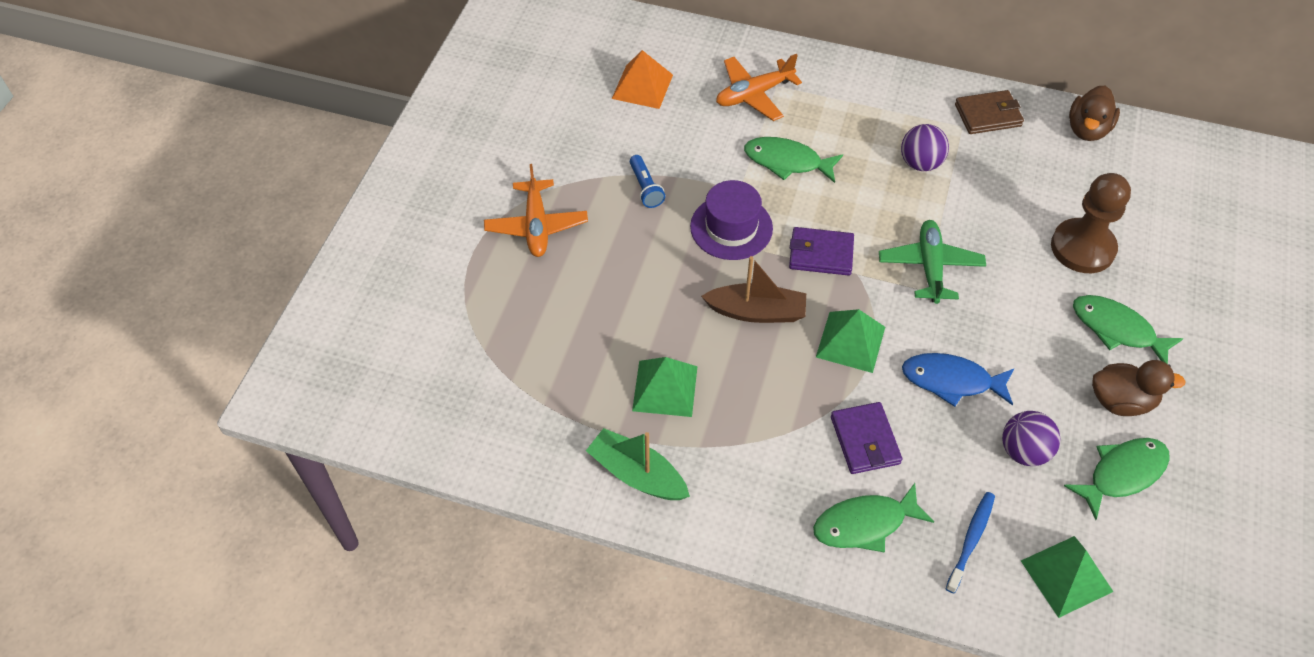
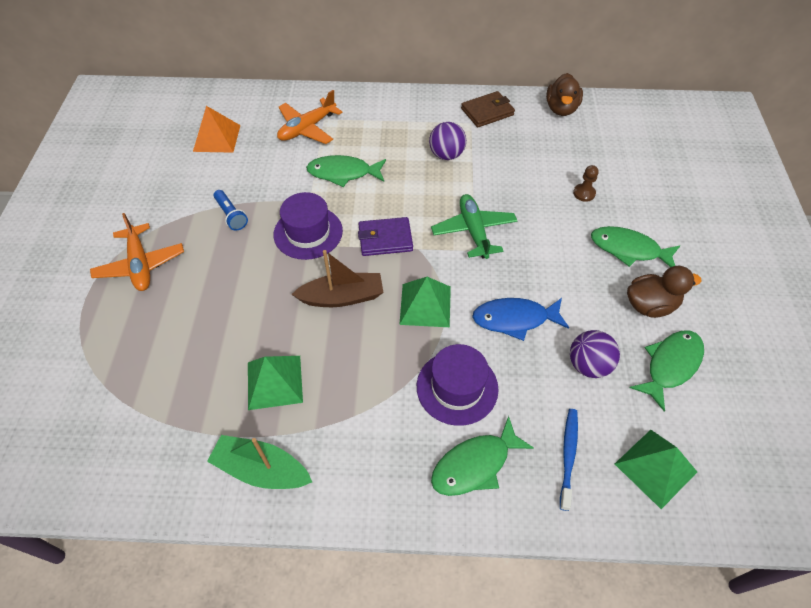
camera: 15 degrees left, 0 degrees up
purple wallet [831,402,902,474] -> purple hat [417,344,499,426]
brown pawn [1051,173,1131,273] -> brown pawn [573,165,599,202], size x0.44

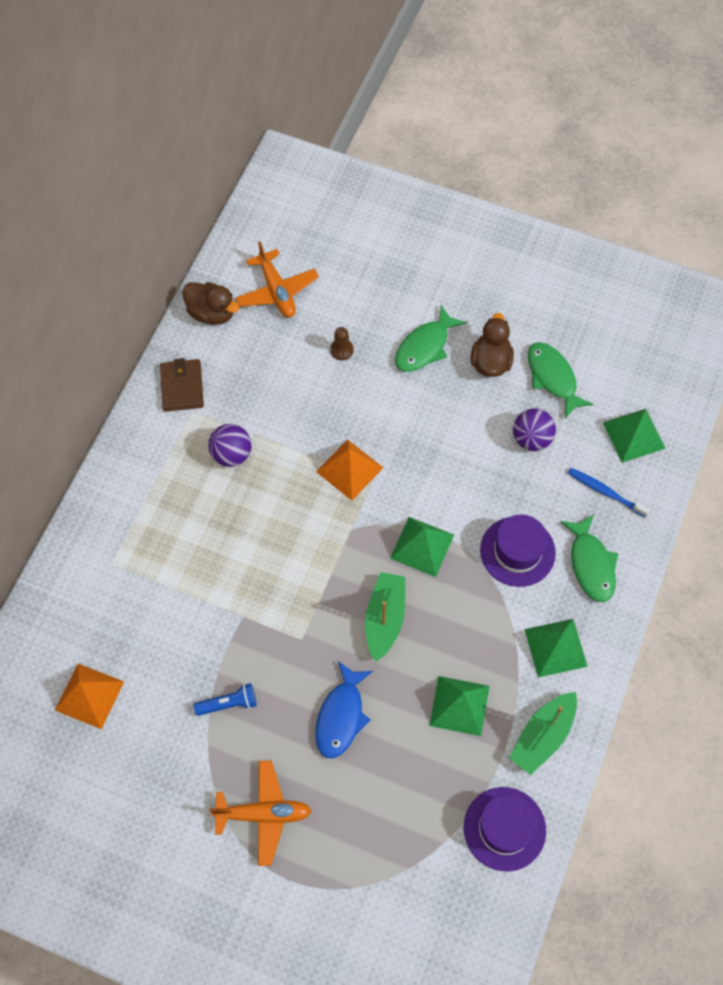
camera: 70 degrees left, 10 degrees up
purple hat [273,192,343,260] -> purple hat moved to [464,787,546,872]
orange plane [277,90,343,144] -> orange plane moved to [235,241,319,318]
brown boat [291,250,383,307] -> green boat [365,572,405,662]
green fish [306,155,386,187] -> none
purple wallet [358,217,413,256] -> none
green plane [431,194,517,259] -> orange pyramid [316,439,383,500]
blue fish [472,298,569,341] -> blue fish moved to [315,661,373,758]
none -> green pyramid [524,619,588,677]

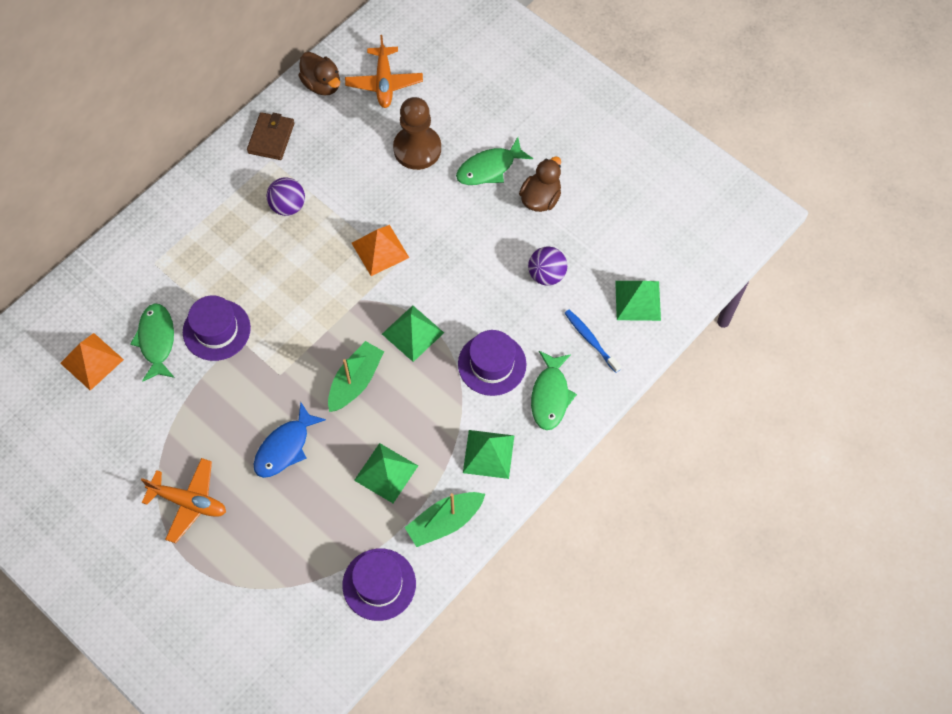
camera: 20 degrees right, 0 degrees up
blue flashlight [194,683,256,716] -> none
brown pawn [330,327,354,360] -> brown pawn [393,97,441,170], size x2.28
green fish [528,342,594,418] -> green fish moved to [130,303,175,382]
none -> purple hat [183,295,251,361]

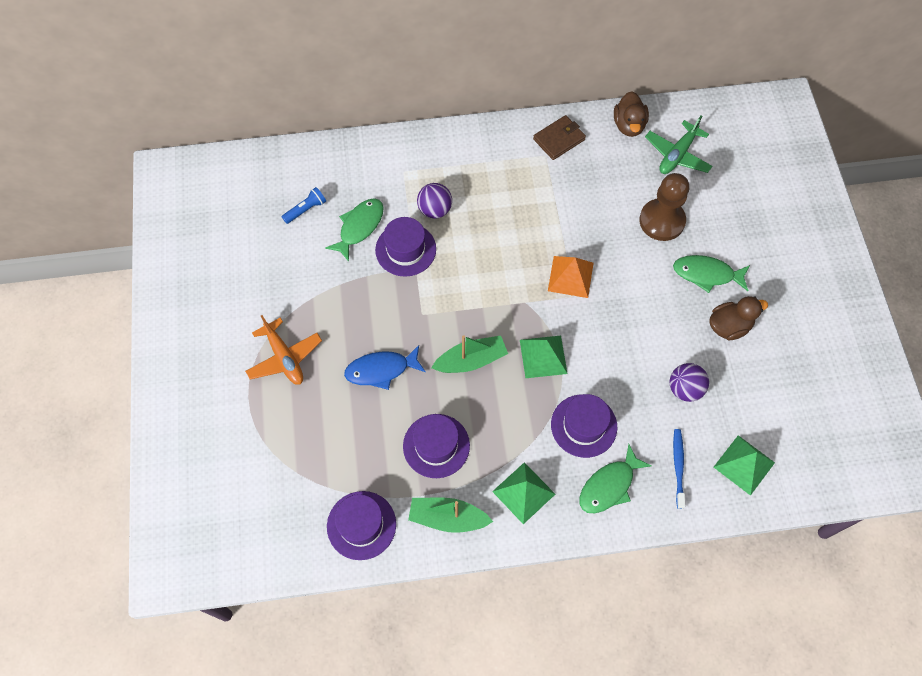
camera: 40 degrees right, 0 degrees up
orange pyramid [60,333,124,391] -> blue flashlight [282,187,326,224]
purple ball [267,177,305,216] -> purple ball moved to [417,183,452,219]
orange plane [345,35,423,108] -> green plane [645,116,713,174]
green pyramid [354,443,418,503] -> purple hat [403,414,470,478]

